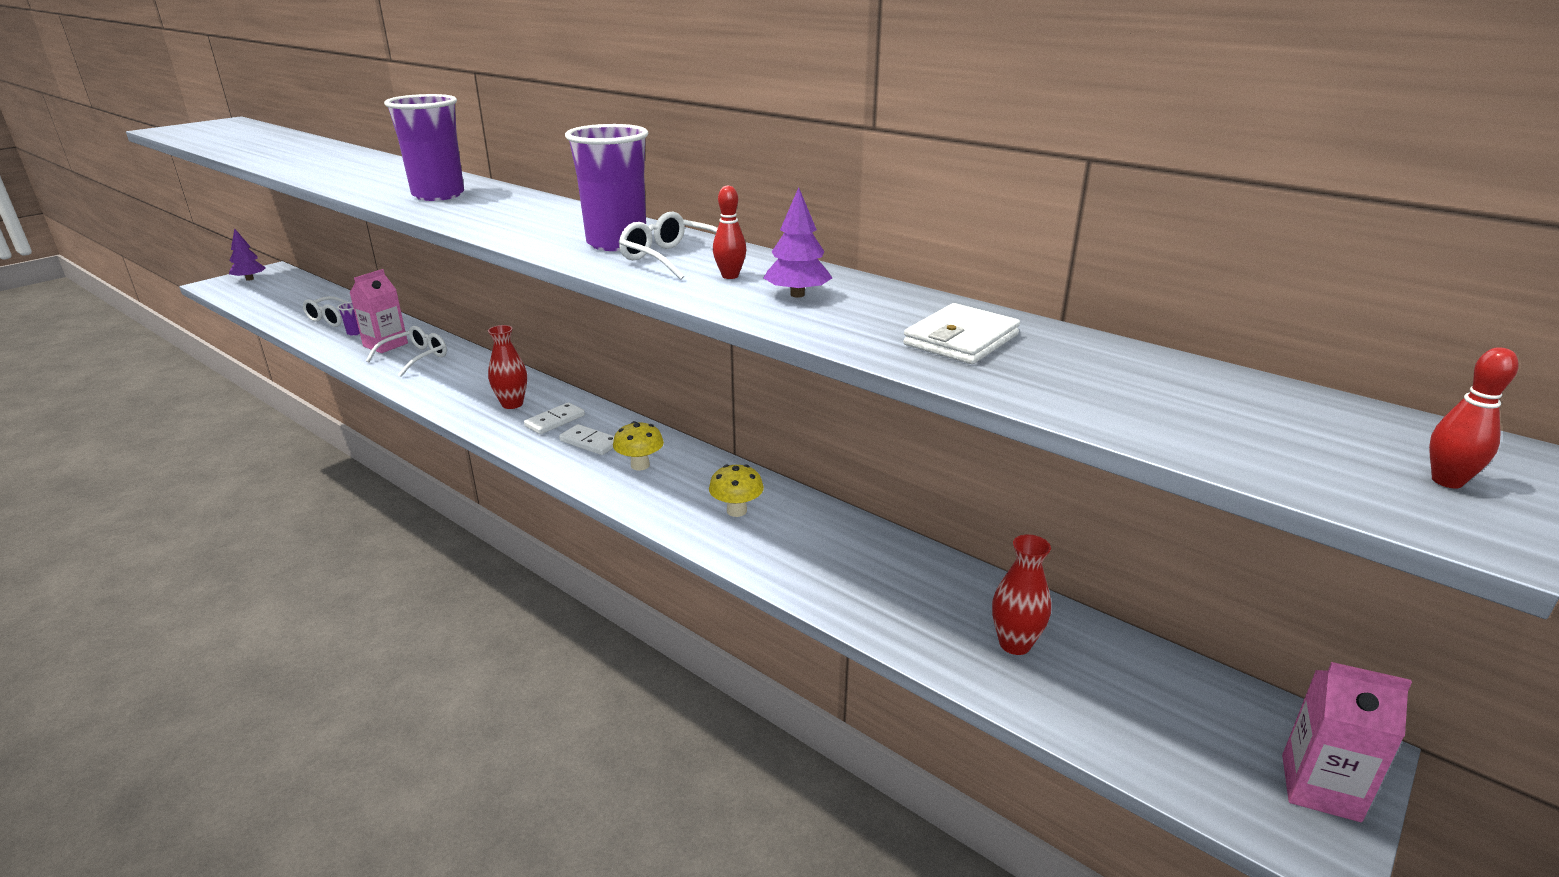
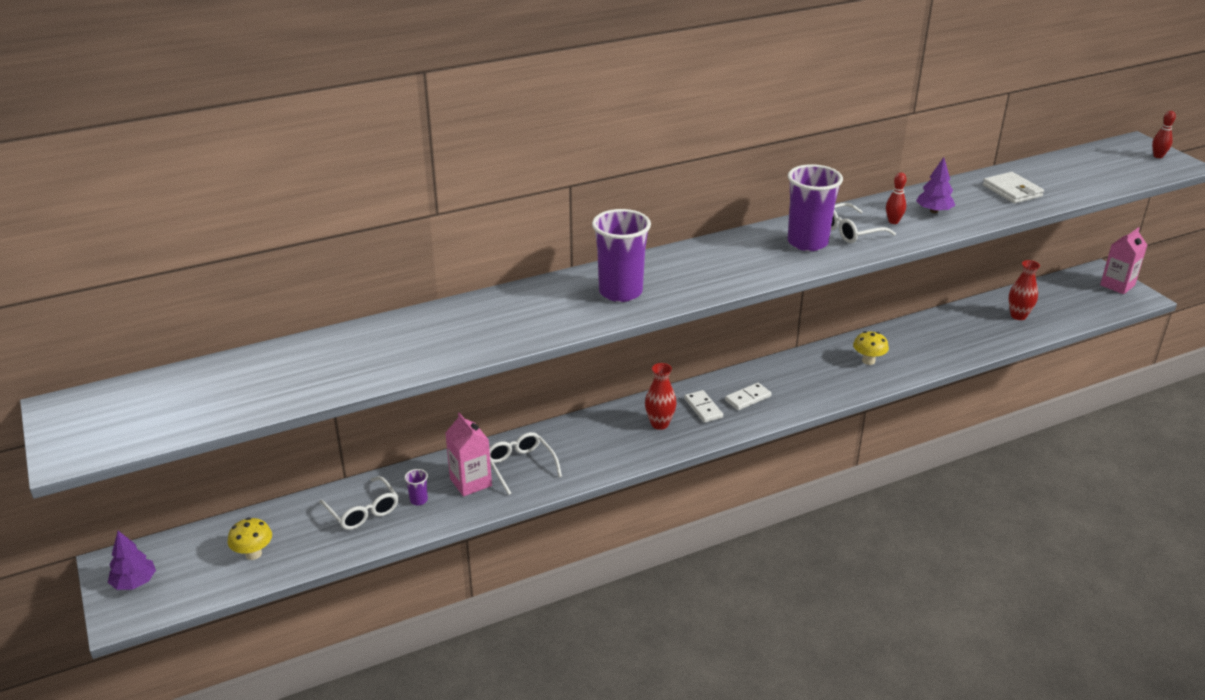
camera: 65 degrees left, 5 degrees up
yellow mushroom [613,421,664,470] -> yellow mushroom moved to [228,518,272,560]

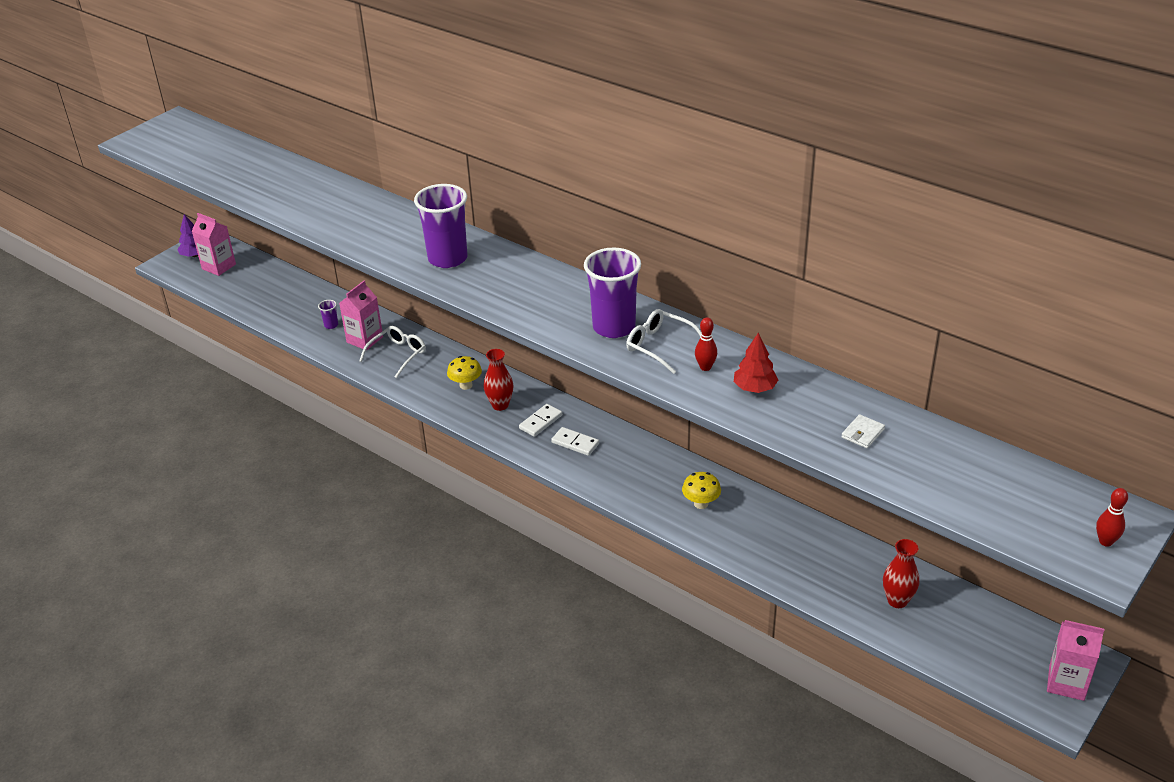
camera: 65 degrees right, 5 degrees up
yellow mushroom [228,518,272,560] -> yellow mushroom moved to [447,356,482,390]
white glasses [319,476,398,530] -> none
purple tree [916,157,955,213] -> red tree [734,333,778,393]
white wallet [983,172,1044,204] -> white wallet [841,414,885,448], size x0.62
none -> pink carton [192,213,236,276]

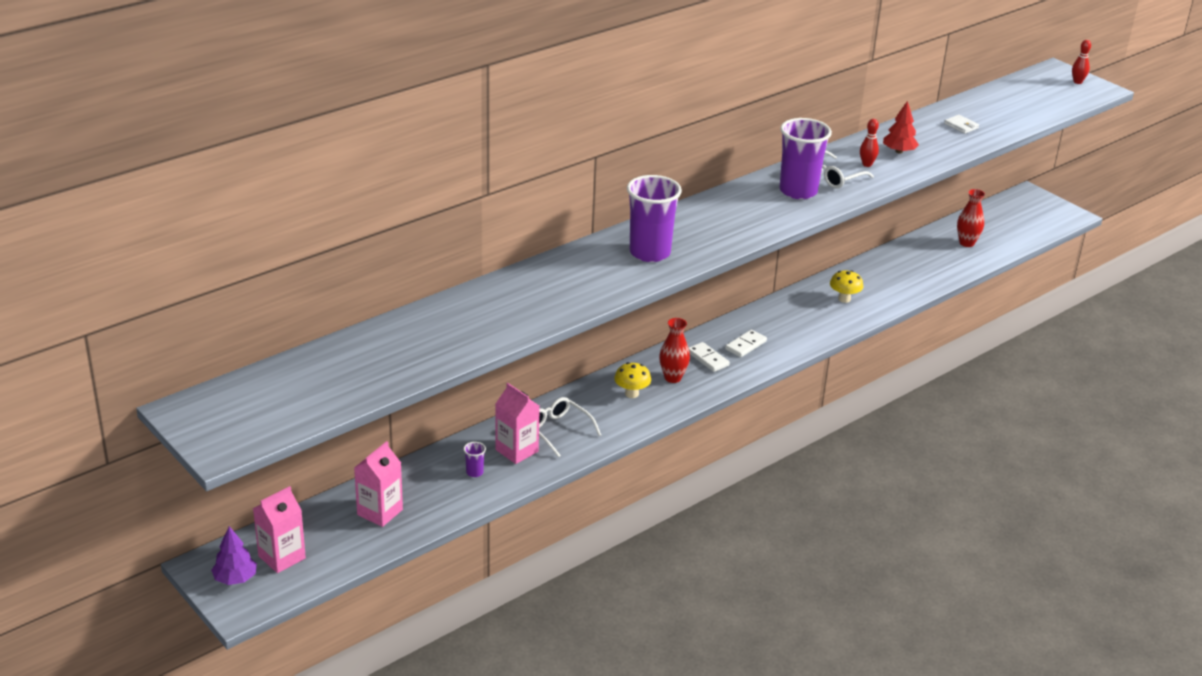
camera: 80 degrees left, 5 degrees down
pink carton [1047,620,1104,701] -> pink carton moved to [354,441,403,527]

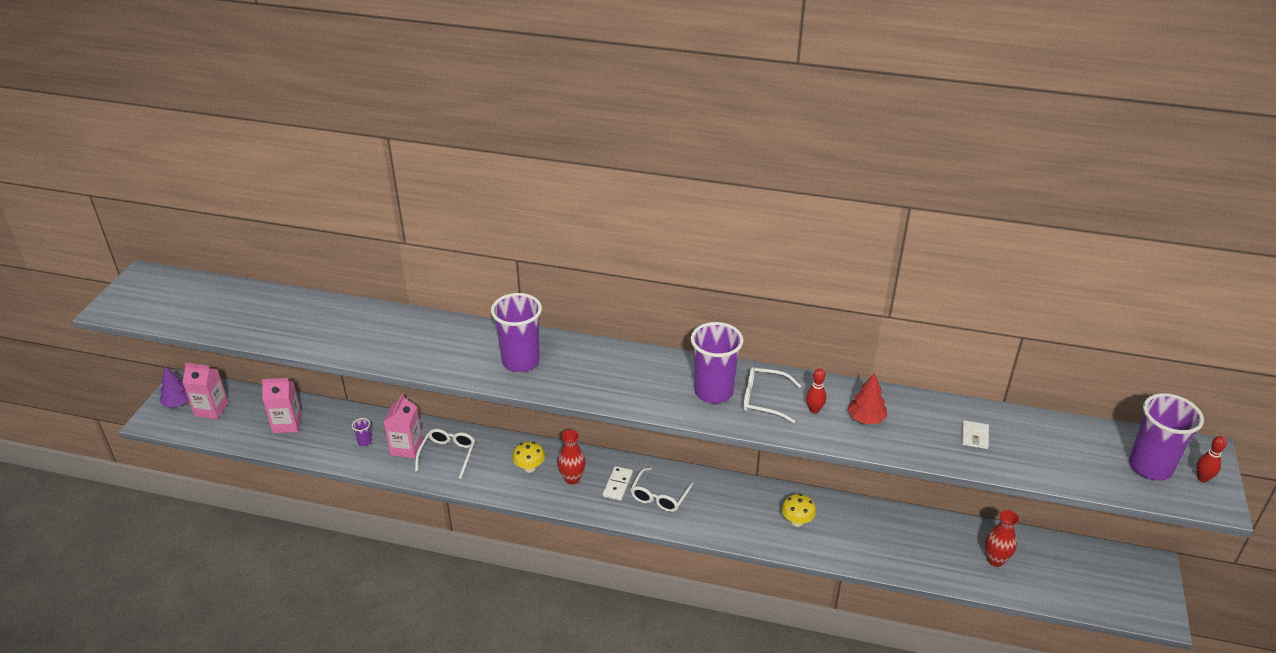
camera: 55 degrees right, 5 degrees up
white domino [725,330,767,357] -> white glasses [630,467,694,512]
none -> purple cup [1129,393,1204,481]

